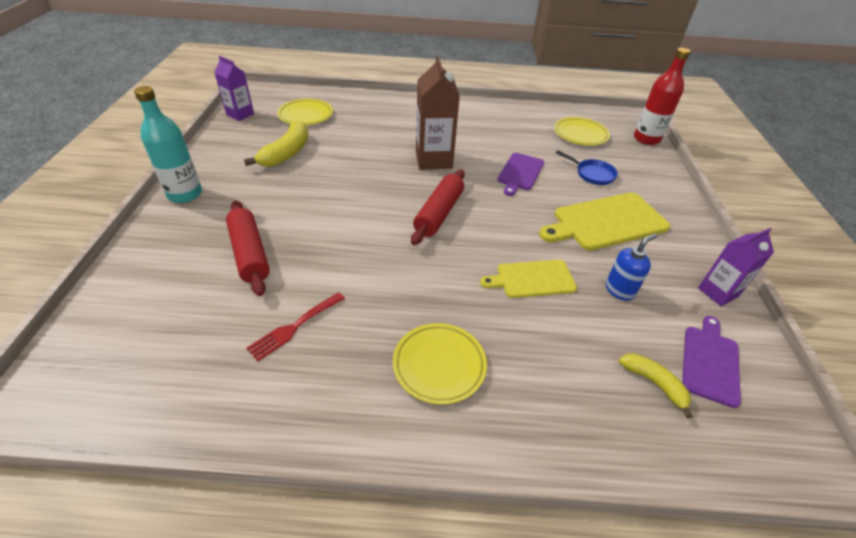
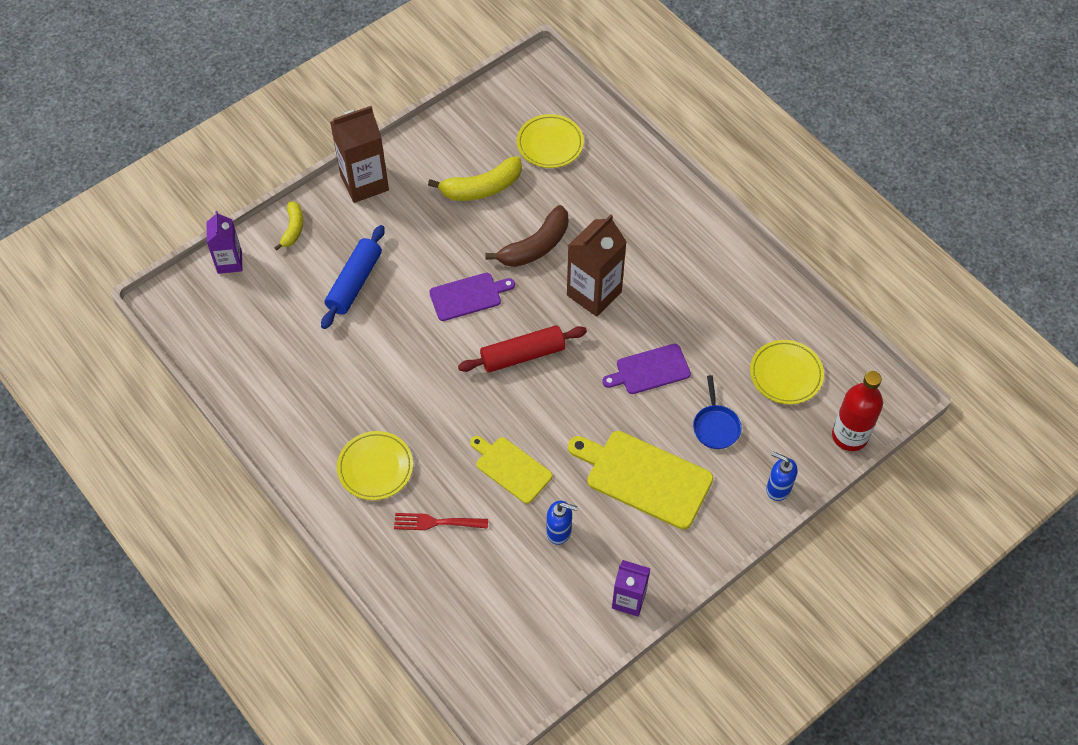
camera: 50 degrees right, 15 degrees up
turquoise bottle [134,86,202,203] -> brown carton [330,106,389,203]
purple carton [214,56,254,121] -> purple carton moved to [207,211,242,274]
red rolling pin [226,200,270,296] -> blue rolling pin [321,225,385,329]
red fork [246,292,345,362] -> red fork moved to [394,513,488,530]
yellow banana [619,353,693,418] -> yellow banana moved to [274,201,303,250]
purple cutting board [682,316,741,408] -> purple cutting board moved to [429,273,515,321]
none -> brown banana [485,205,568,267]
none -> blue soap dispenser [766,452,797,501]

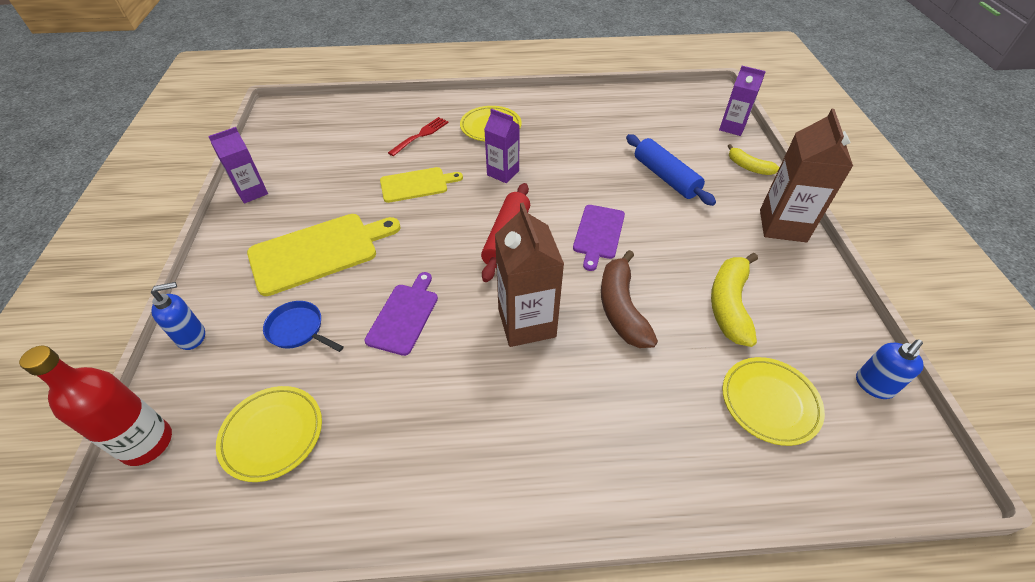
camera: 125 degrees right, 10 degrees down
blue soap dispenser [547,501,577,545] -> blue soap dispenser moved to [856,340,924,399]
none -> purple carton [484,108,520,183]

